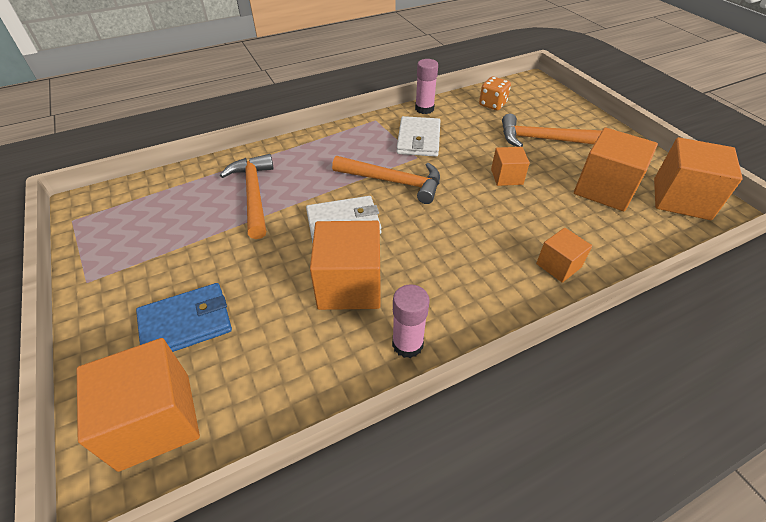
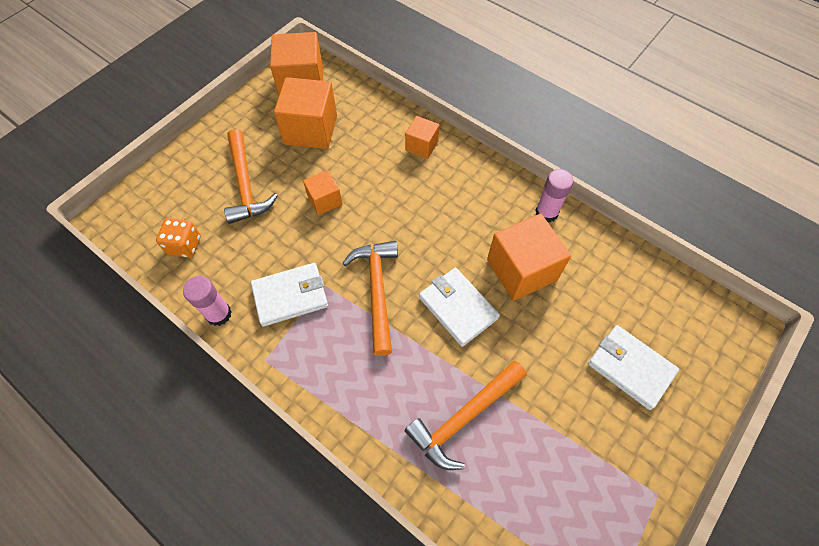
camera: 115 degrees left, 15 degrees up
orange cube [77,338,200,472] -> none
blue wallet [136,283,232,352] -> white wallet [588,325,679,410]

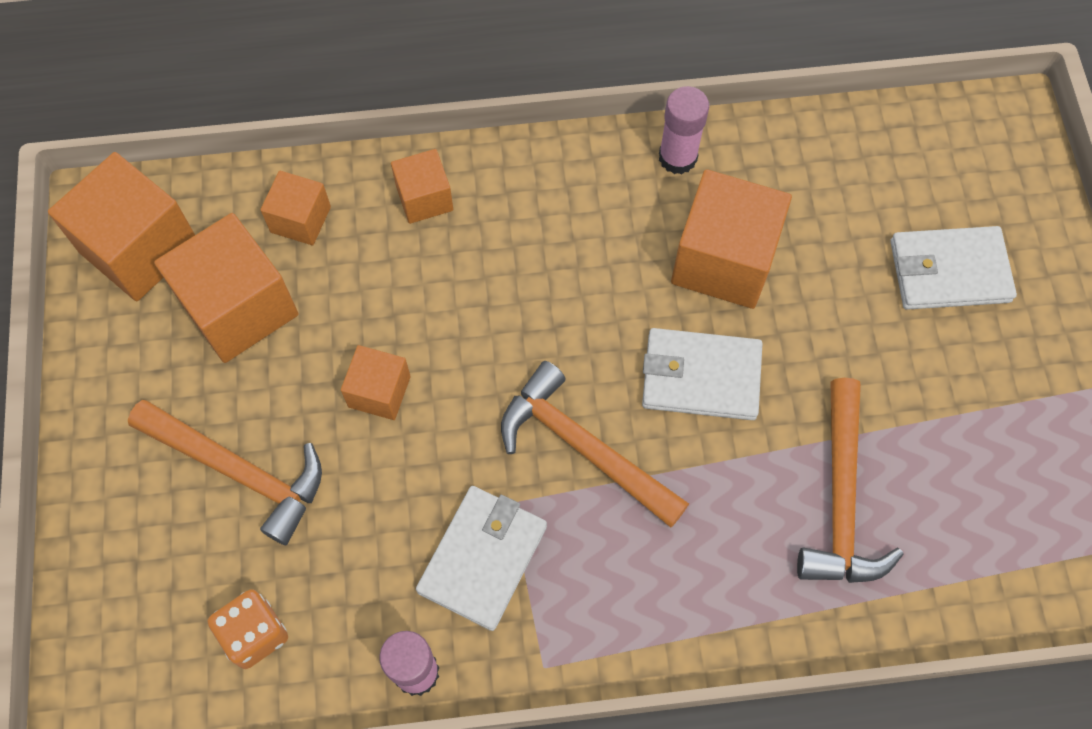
camera: 45 degrees left, 5 degrees up
none -> orange cube [261,171,331,245]

